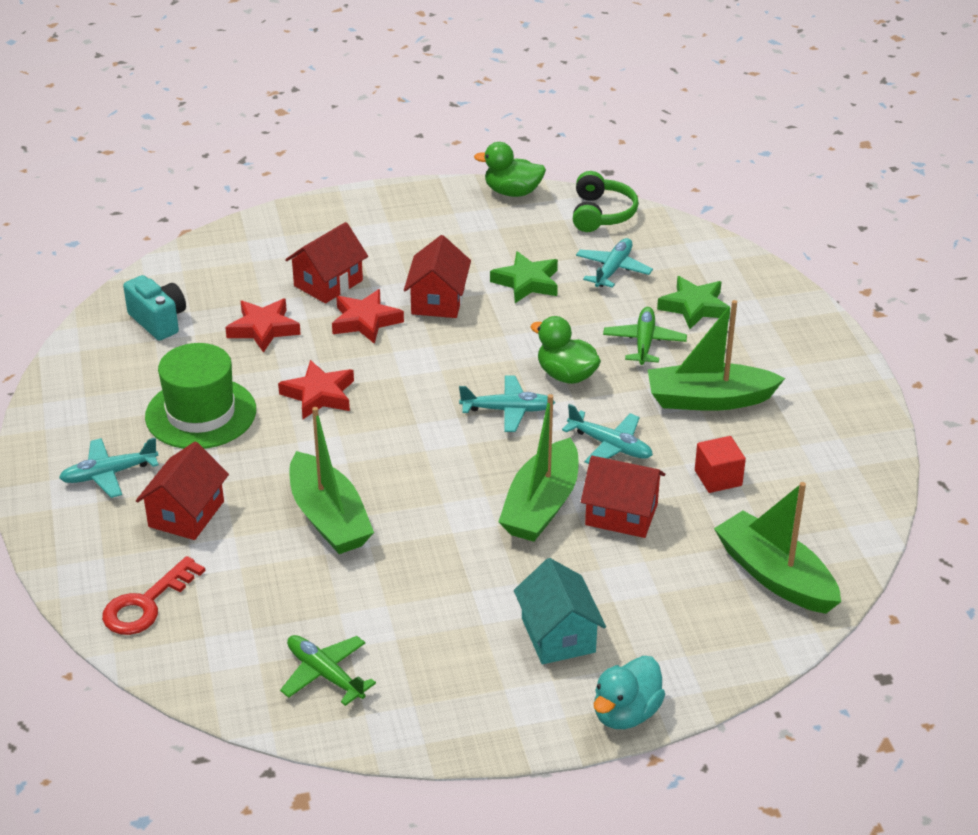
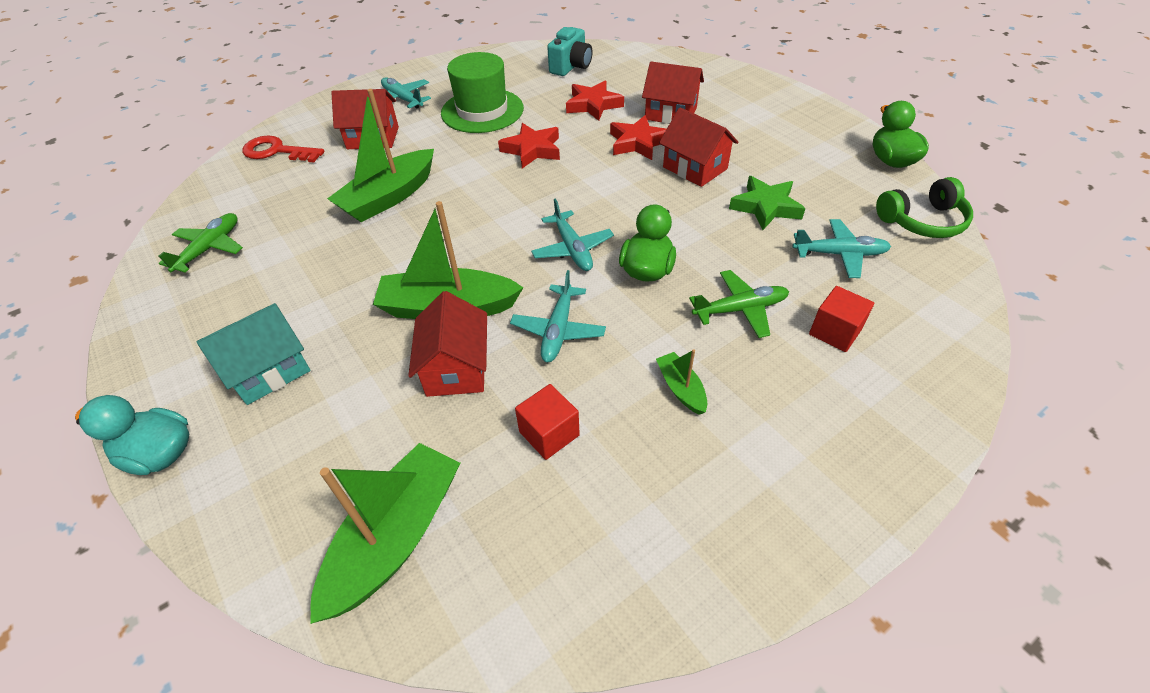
camera: 70 degrees right, 10 degrees up
red house [404,235,471,318] -> red house turned 60 degrees clockwise [659,107,738,187]
green boat [648,300,785,411] -> green boat [656,349,707,415], size x0.48
green star [657,276,730,329] -> red cube [809,286,874,352]

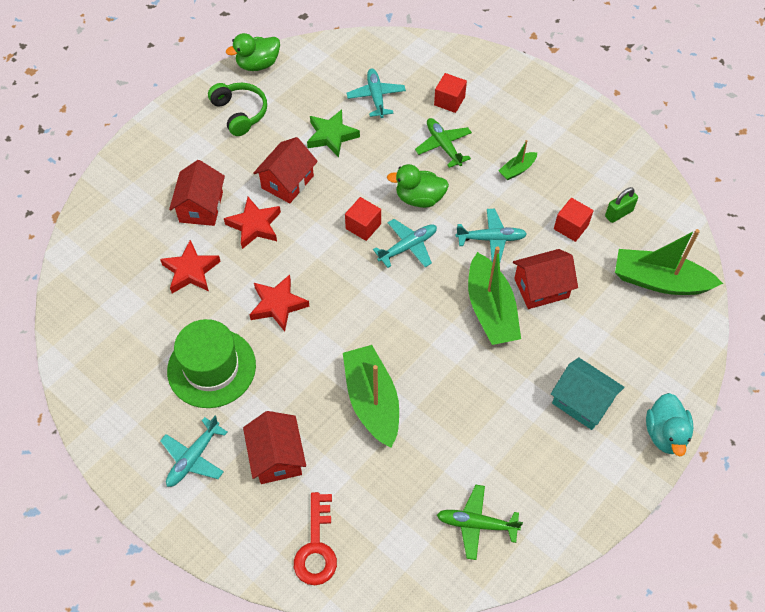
camera: 105 degrees left, 10 degrees up
green boat [327,89,434,222] -> green boat turned 135 degrees counterclockwise [343,345,399,448]
turquoise camera [547,27,592,76] -> none
green headphones [876,177,973,238] -> green headphones moved to [208,83,267,136]
none -> red cube [345,197,381,241]
none -> green padlock [605,187,638,223]

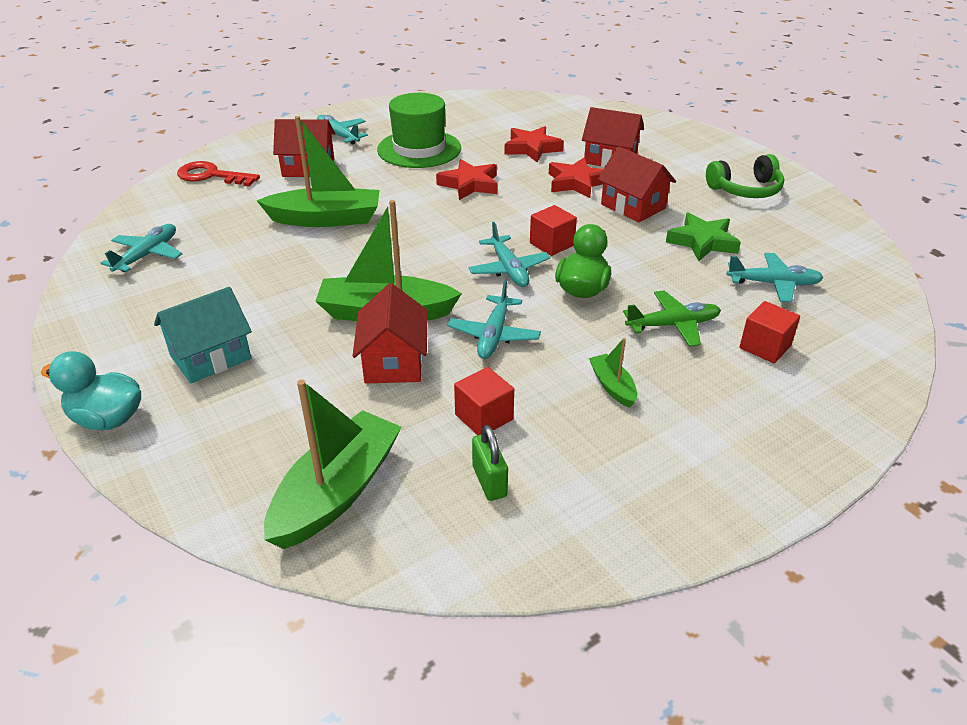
camera: 105 degrees right, 20 degrees down
green duck [226,33,280,71] -> none
green plane [437,485,523,560] -> turquoise plane [101,224,182,272]

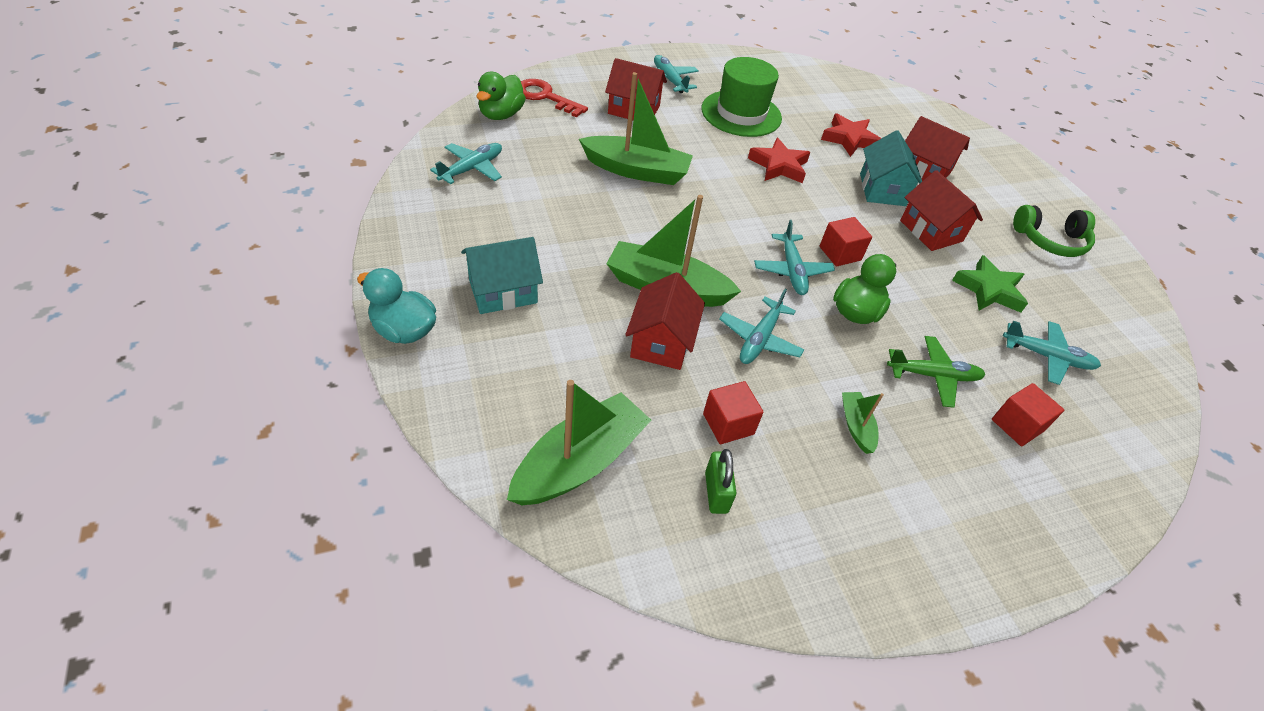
camera: 10 degrees right, 10 degrees up
red star [549,157,603,198] -> turquoise house [860,130,922,206]
none -> green duck [476,72,526,120]

